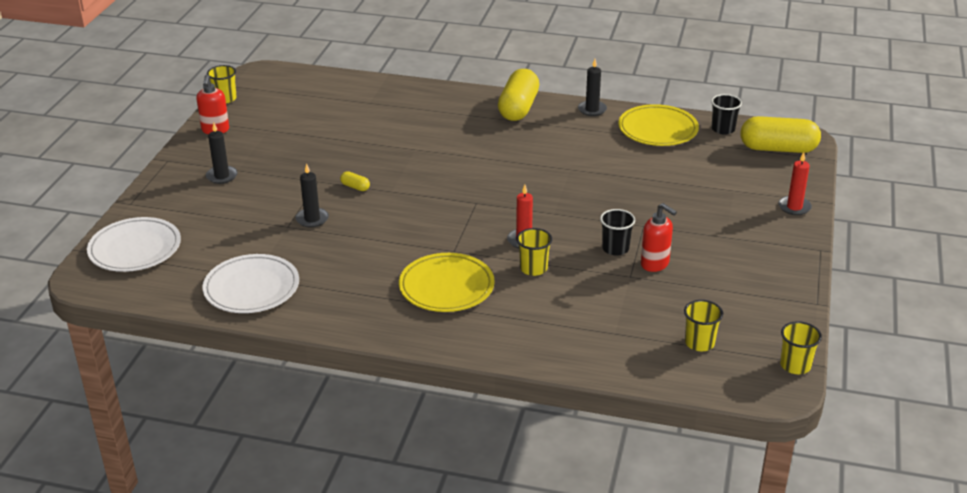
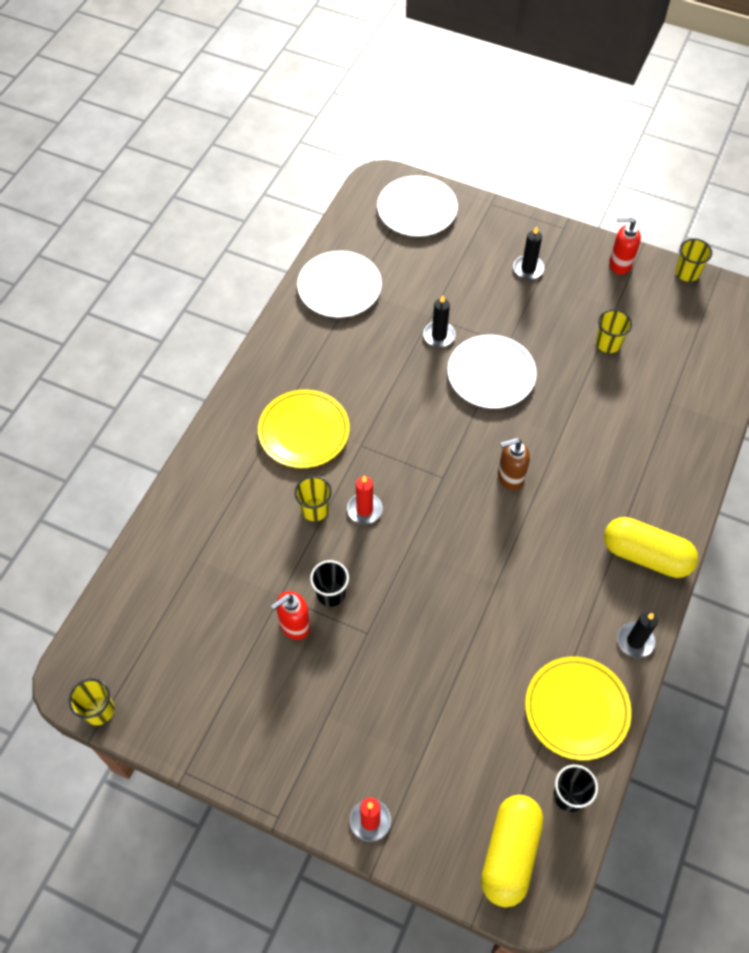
camera: 100 degrees right, 25 degrees up
yellow capsule [340,171,370,191] -> white plate [447,335,537,408]
yellow cup [684,300,723,351] -> yellow cup moved to [596,309,632,353]
none -> brown soap dispenser [498,438,530,490]

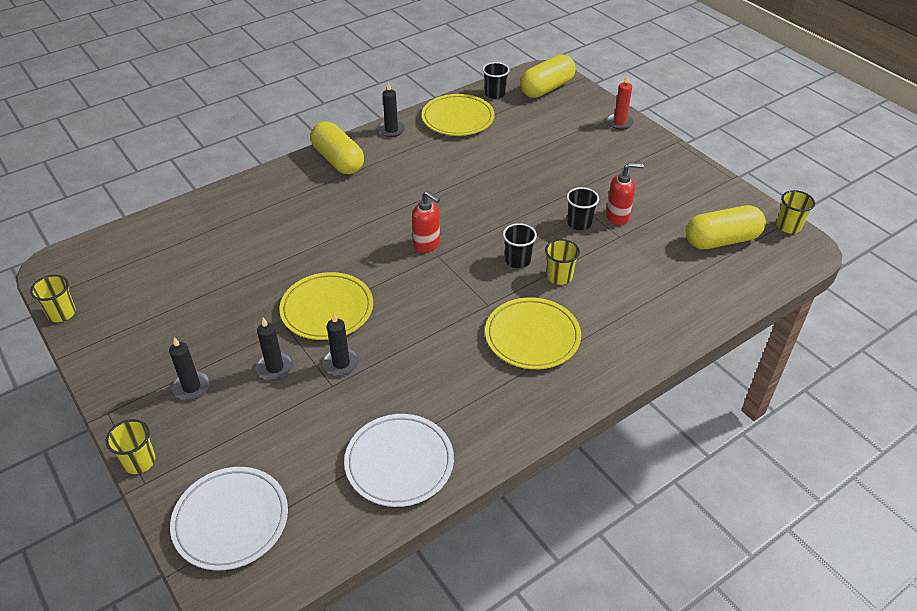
camera: 150 degrees left, 15 degrees down
red candle [347,476,383,524] -> black cup [503,223,537,268]
white plate [447,335,537,408] -> yellow plate [279,272,373,340]
brown soap dispenser [498,438,530,490] -> none
yellow cup [596,309,632,353] -> yellow cup moved to [106,419,156,474]
red soap dispenser [609,217,641,275] -> red soap dispenser moved to [412,191,440,253]
none -> black candle [256,317,293,380]
none -> yellow capsule [686,205,766,250]

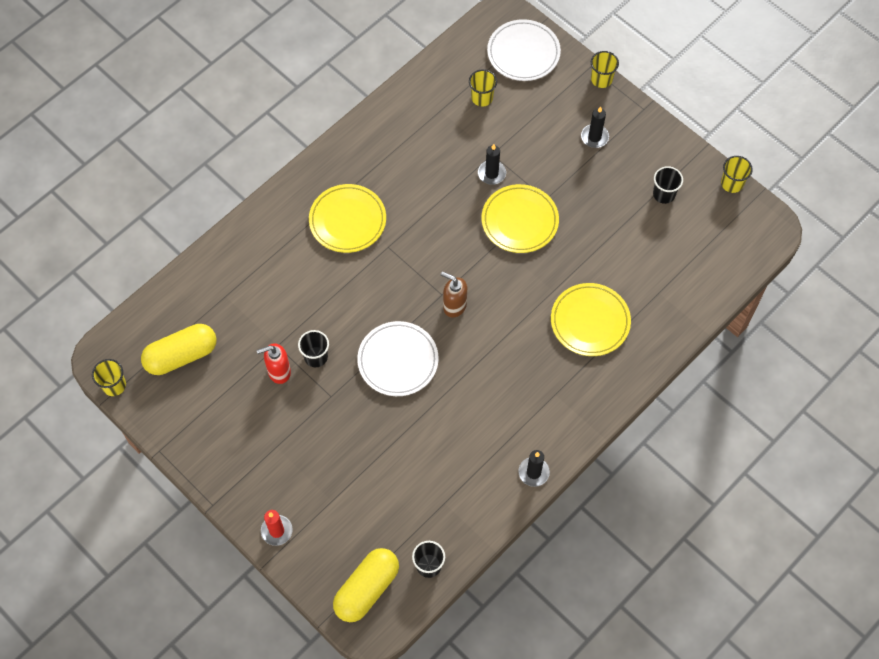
camera: 170 degrees right, 20 degrees up
black candle [256,317,293,380] -> none
yellow capsule [311,121,364,174] -> none
white plate [344,414,454,507] -> white plate moved to [357,321,439,396]
red soap dispenser [412,191,440,253] -> brown soap dispenser [441,272,467,318]
yellow plate [422,94,495,136] -> yellow plate moved to [551,283,631,356]
black cup [503,223,537,268] -> black cup moved to [653,166,683,204]
yellow cup [545,239,580,285] -> yellow cup moved to [469,69,497,107]

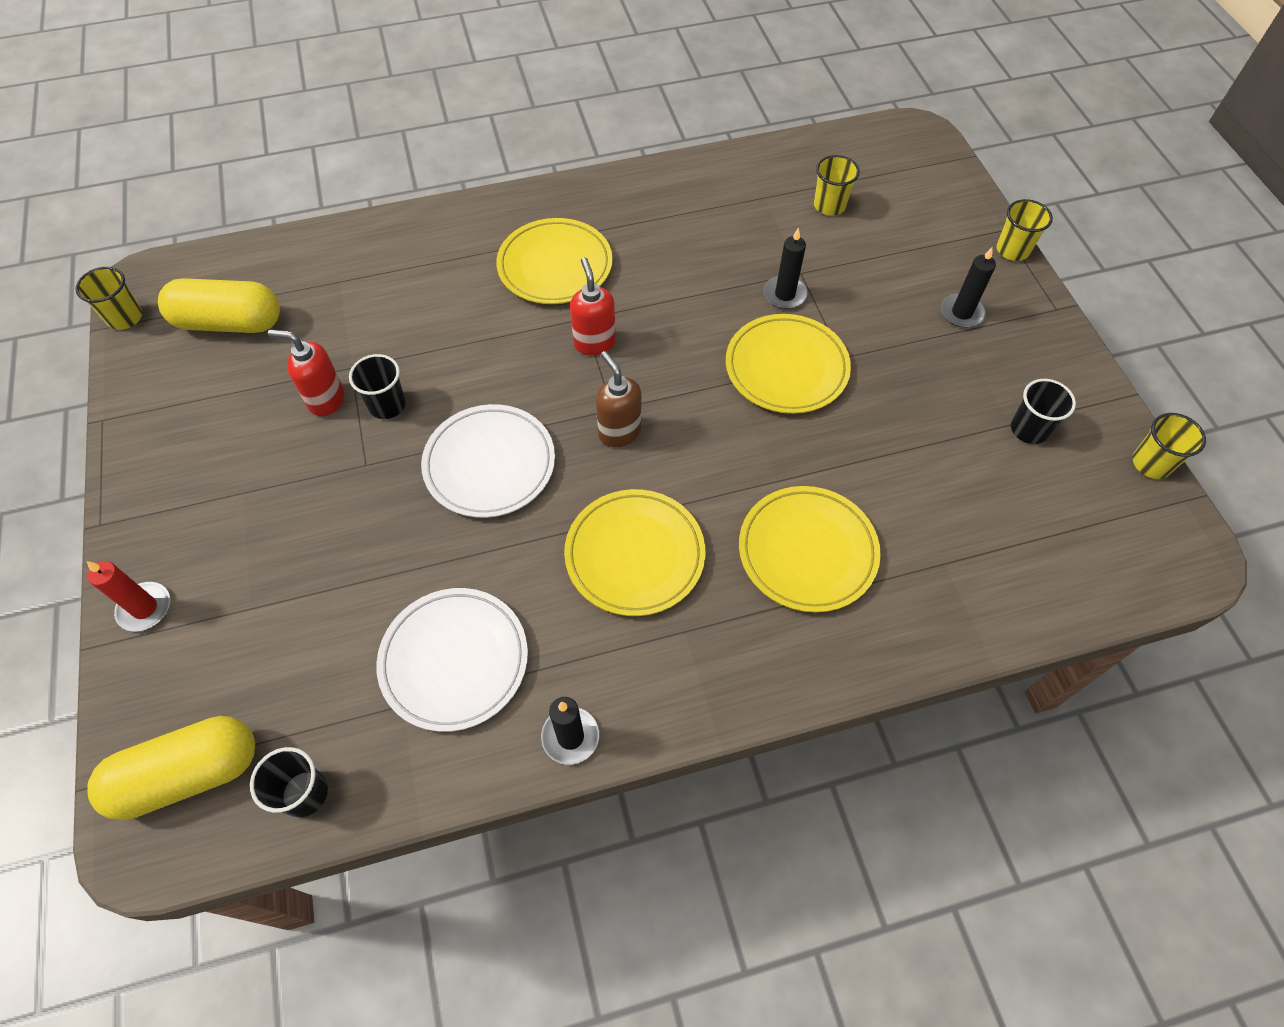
camera: 30 degrees right, 5 degrees down
white plate [487,19,561,81] -> white plate moved to [376,588,528,732]
none -> yellow plate [564,489,705,616]
none -> red soap dispenser [570,257,616,355]

